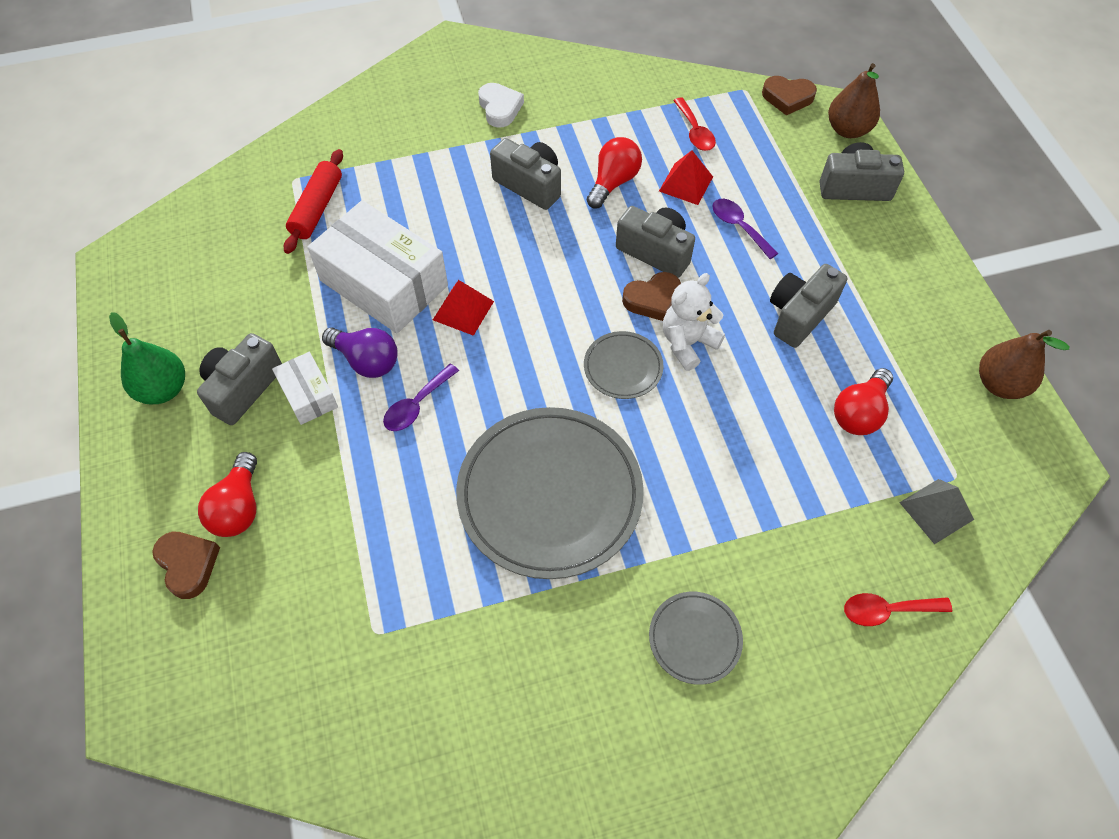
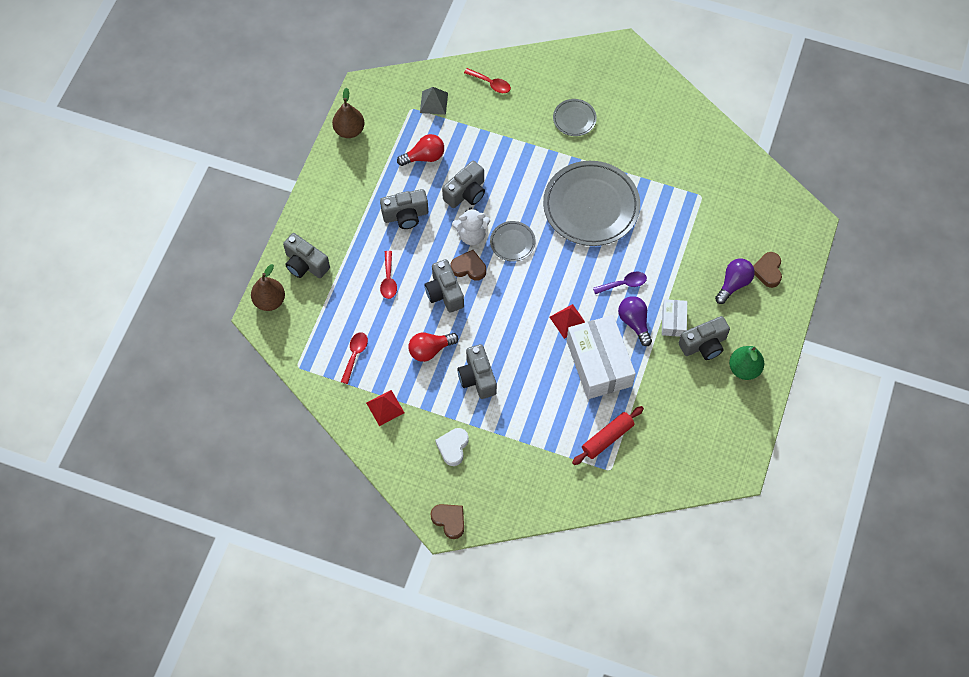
camera: 145 degrees left, 5 degrees up
red light bulb [198,452,257,537] -> purple light bulb [715,258,755,304]
red pyramid [659,150,713,205] -> red pyramid moved to [366,390,404,426]
purple spoon [712,199,779,259] -> red spoon [380,251,397,299]
brown heart [762,76,817,115] -> brown heart moved to [431,504,464,539]
none -> grey camera [442,161,485,208]

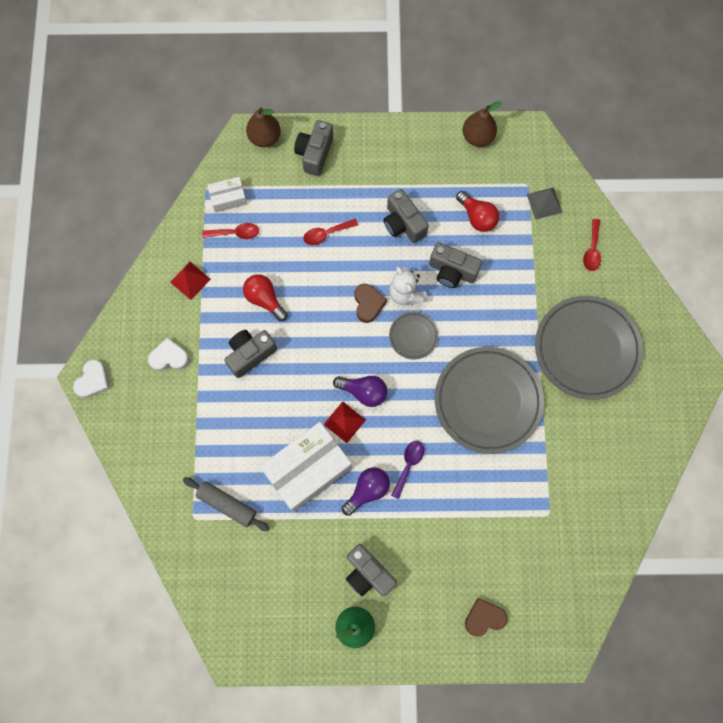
camera: 70 degrees right, 10 degrees up
grey camera [424,259,464,312] -> none
brown heart [431,504,464,539] -> white heart [73,359,110,398]
grey plate [553,99,597,136] -> grey plate [535,296,643,400], size x2.15
red rolling pin [572,406,644,465] -> grey rolling pin [183,477,270,531]
purple spoon [593,271,647,294] -> purple spoon turned 120 degrees counterclockwise [391,441,424,499]
white box [662,299,687,337] -> white box moved to [207,177,247,212]
purple light bulb [715,258,755,304] -> purple light bulb moved to [333,376,387,407]

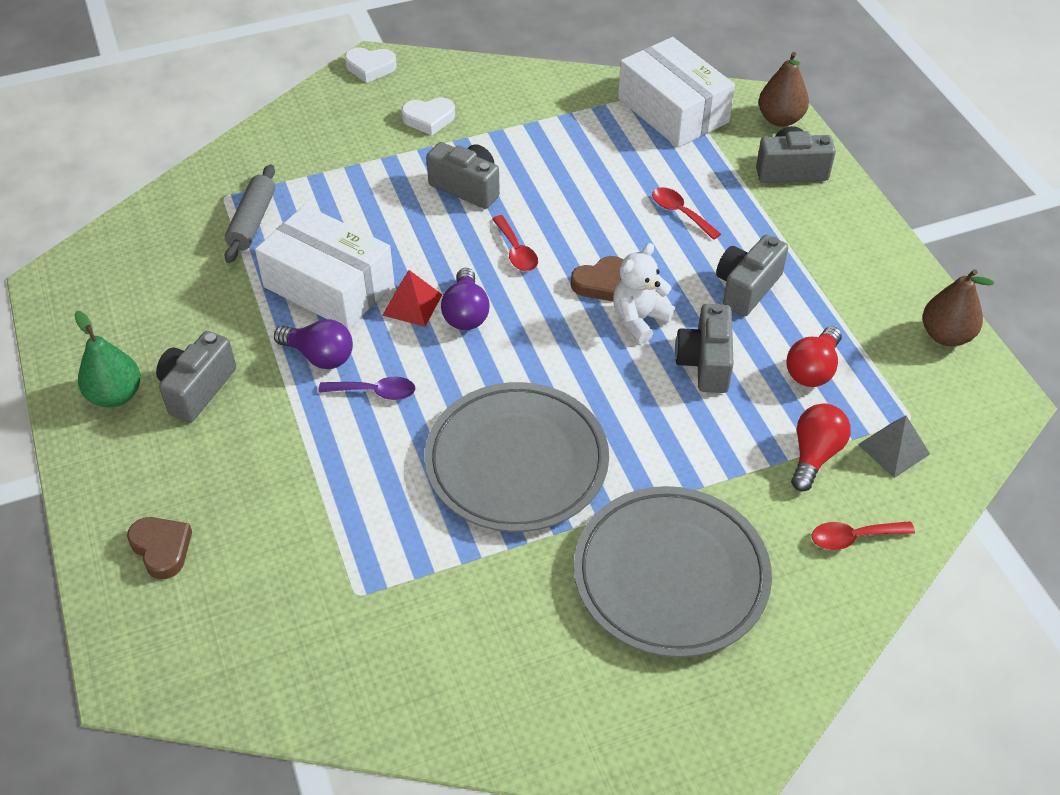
camera: 70 degrees right, 25 degrees down
white heart [148,337,189,371] -> white heart turned 105 degrees clockwise [401,98,455,135]
red pyramid [170,262,211,300] -> none
red spoon [202,223,259,239] -> red spoon moved to [492,215,538,271]
white box [207,177,247,212] -> white box [618,37,735,148], size x2.03
red light bulb [243,274,288,321] -> red light bulb moved to [791,403,851,491]
grey plate [389,312,439,360] -> none

